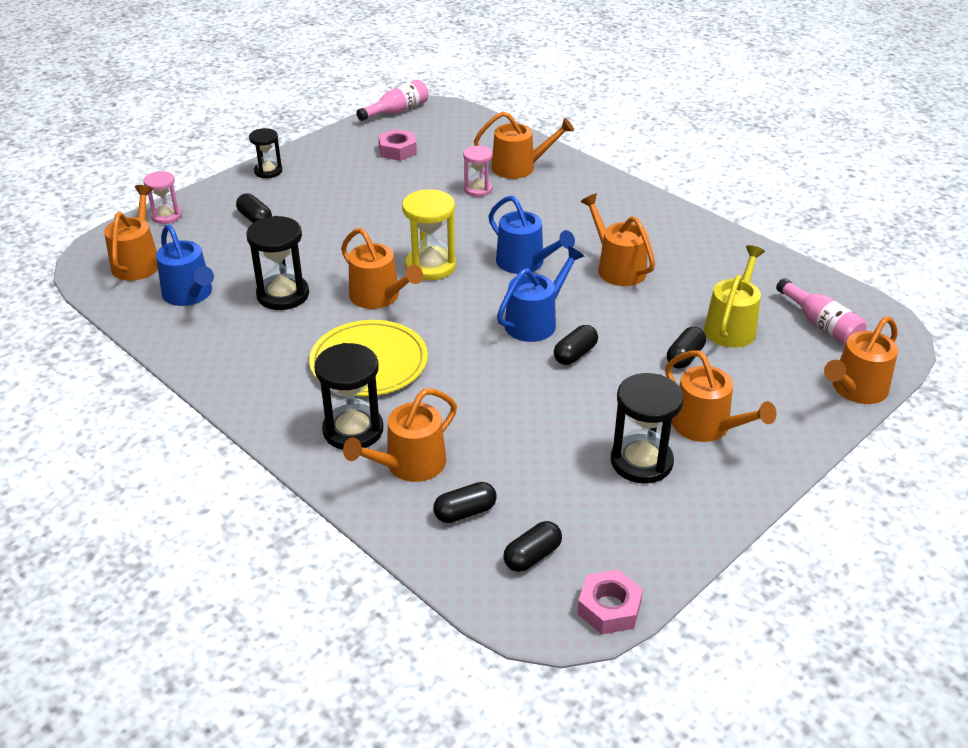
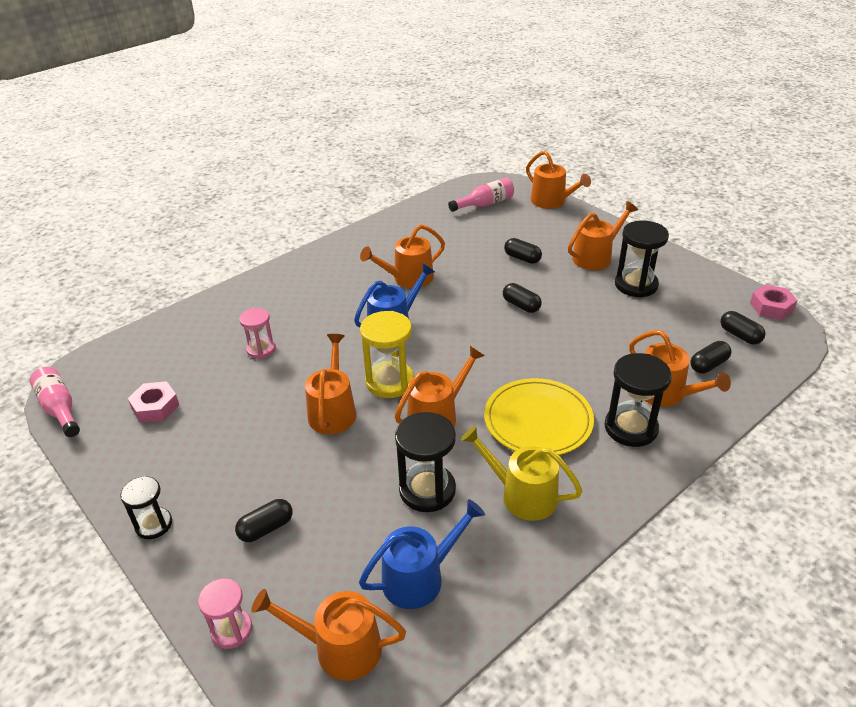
camera: 85 degrees left, 0 degrees up
black capsule [433,482,497,523] -> black capsule turned 75 degrees clockwise [690,341,732,374]
orange watering can [474,111,574,179] -> orange watering can moved to [305,334,356,434]
blue watering can [497,246,585,342] -> none
yellow watering can [704,245,765,348] -> yellow watering can moved to [461,426,582,521]

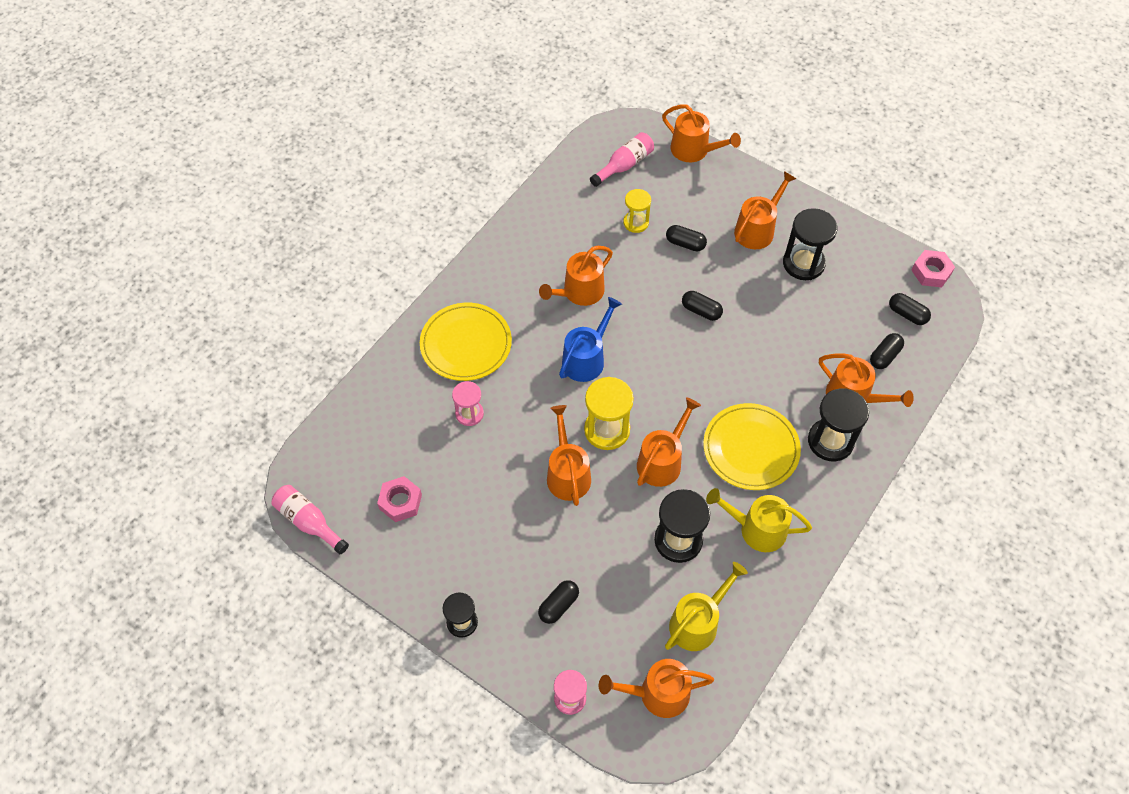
camera: 15 degrees left, 20 degrees up
blue watering can [359,499,485,609] -> yellow watering can [665,562,748,651]
none -> yellow plate [420,303,512,381]
none -> yellow hourglass [623,189,651,233]

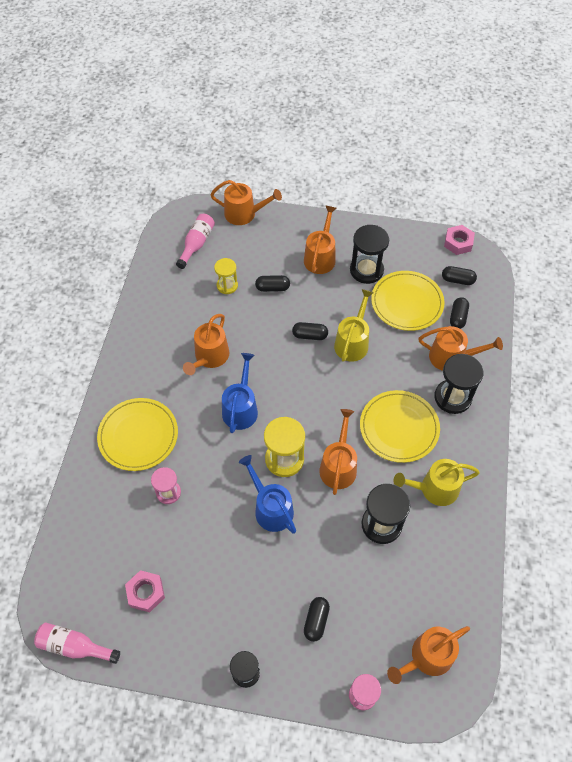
camera: 25 degrees left, 0 degrees up
orange watering can [547,405,591,506] -> blue watering can [239,455,296,534]
yellow watering can [665,562,748,651] -> yellow watering can moved to [334,289,374,362]
none -> yellow plate [371,271,445,331]

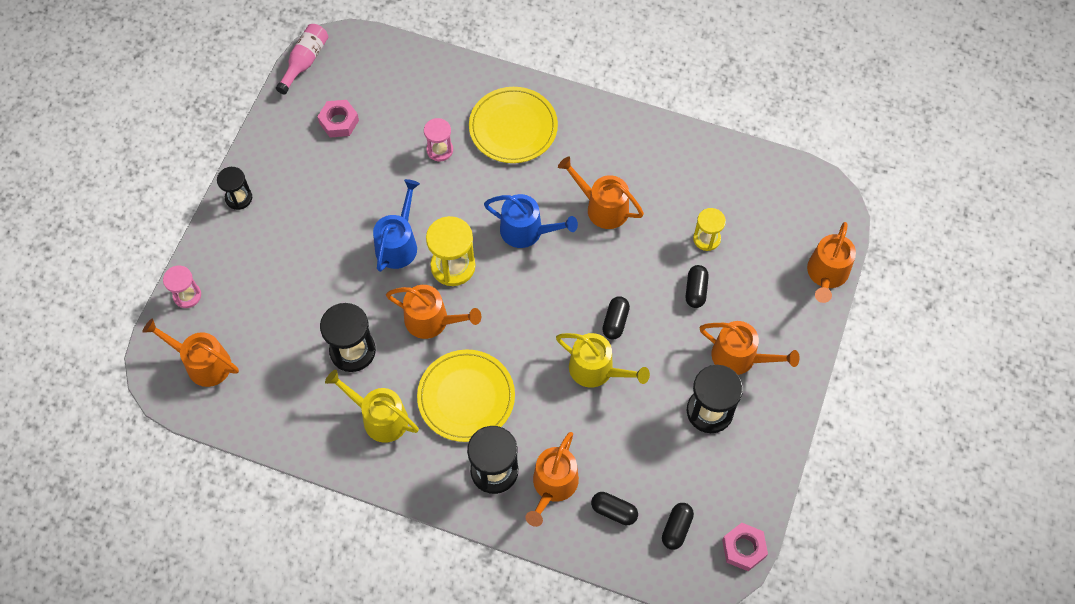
camera: 100 degrees right, 5 degrees up
pink bottle [176,214,215,269] -> none
blue watering can [239,455,296,534] -> blue watering can turned 45 degrees counterclockwise [373,179,420,272]
black capsule [304,597,330,642] -> none
yellow plate [371,271,445,331] -> none
orange watering can [387,626,470,684] -> orange watering can turned 45 degrees counterclockwise [143,318,239,387]
yellow watering can [394,459,480,506] -> yellow watering can turned 60 degrees counterclockwise [325,370,419,443]

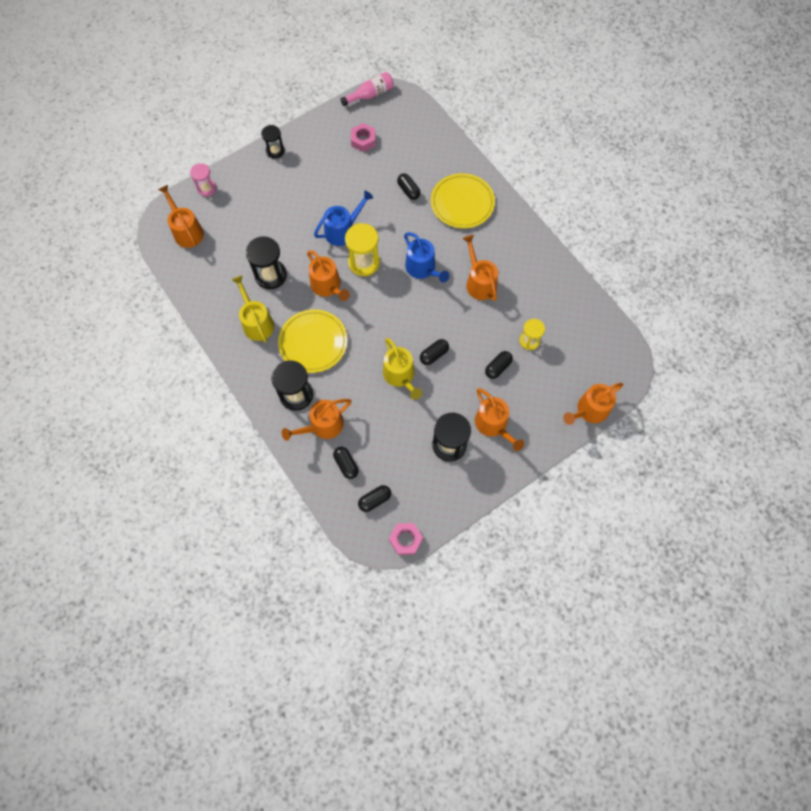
camera: 35 degrees right, 5 degrees up
pink hourglass [424,118,453,161] -> black capsule [397,173,420,200]

